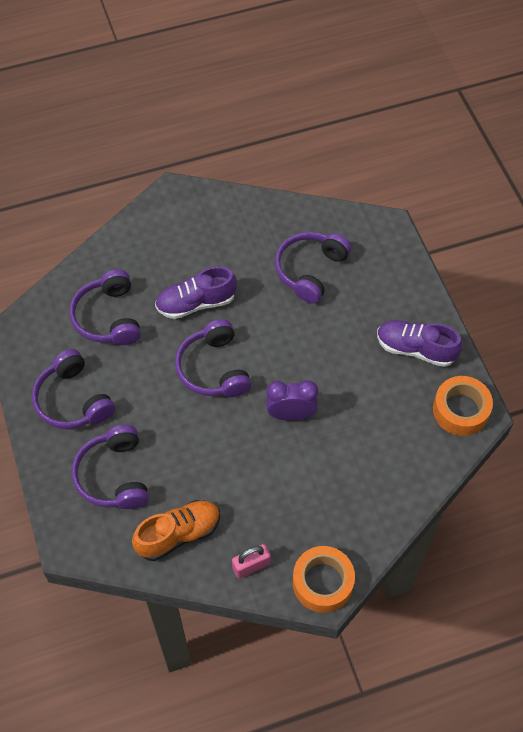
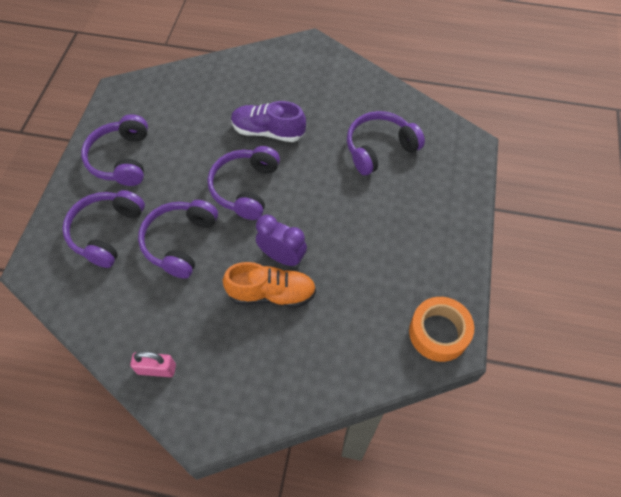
camera: 30 degrees right, 0 degrees up
purple headphones [70,270,141,345] -> purple headphones moved to [138,200,218,279]
orange shoe [132,500,220,561] -> orange shoe moved to [223,262,316,308]
orange tape [293,546,355,613] -> none
purple shoe [377,320,462,367] -> none

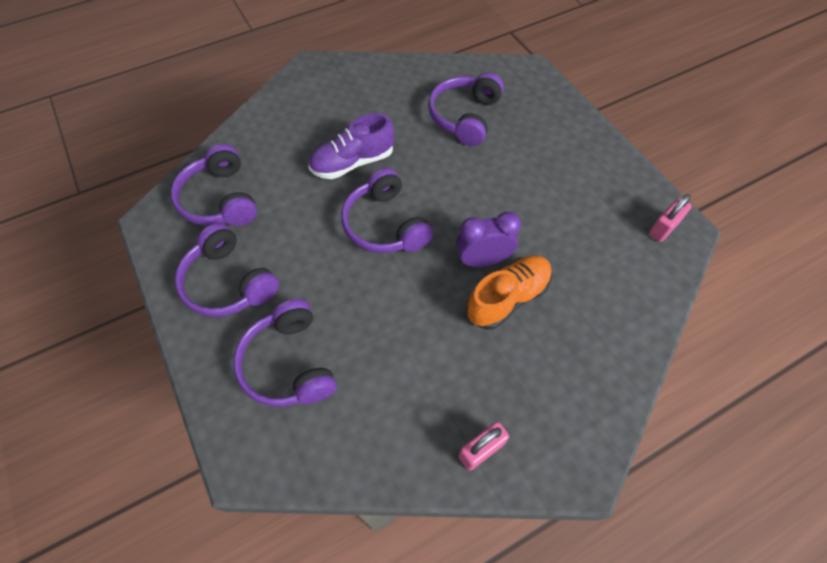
camera: 40 degrees left, 0 degrees up
purple headphones [138,200,218,279] -> purple headphones moved to [171,144,257,226]
orange tape [409,297,474,362] -> pink padlock [649,194,692,242]

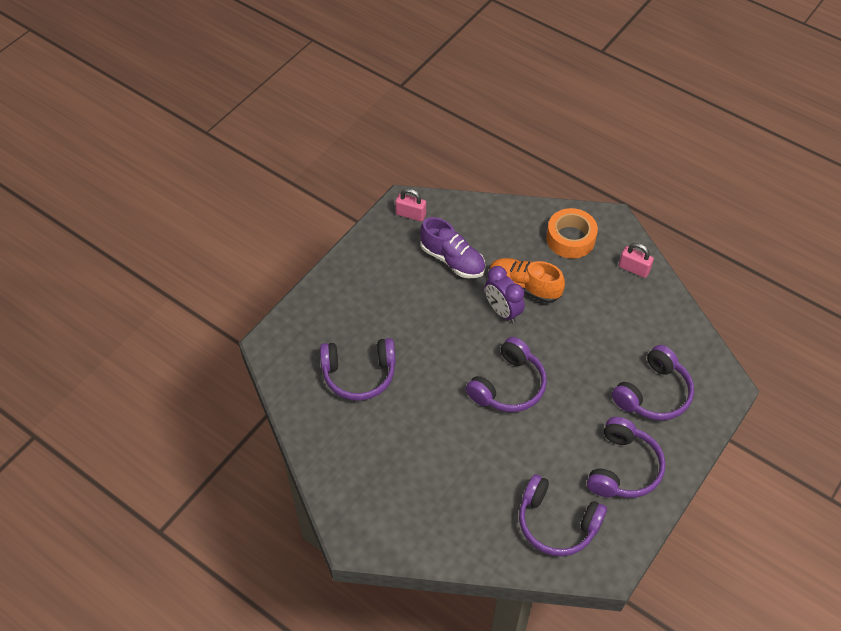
camera: 115 degrees left, 5 degrees down
purple headphones [171,144,257,226] -> purple headphones turned 75 degrees clockwise [519,474,607,556]
purple shoe [309,113,394,179] -> purple shoe moved to [420,217,485,278]
none -> orange tape [546,208,598,259]

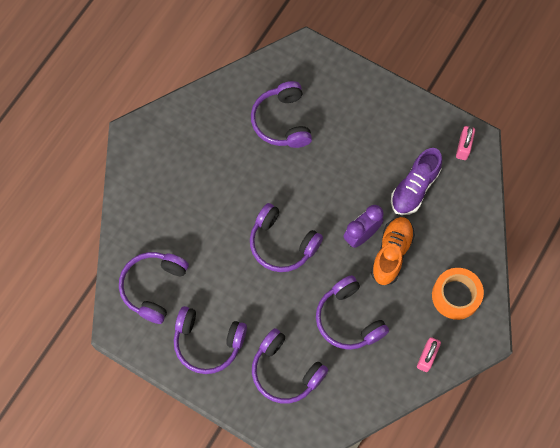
camera: 85 degrees right, 15 degrees up
none -> purple headphones [316,275,389,350]

